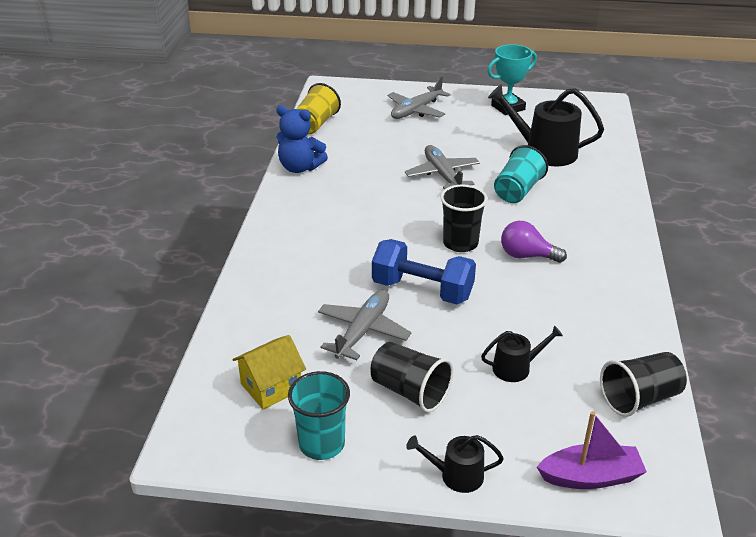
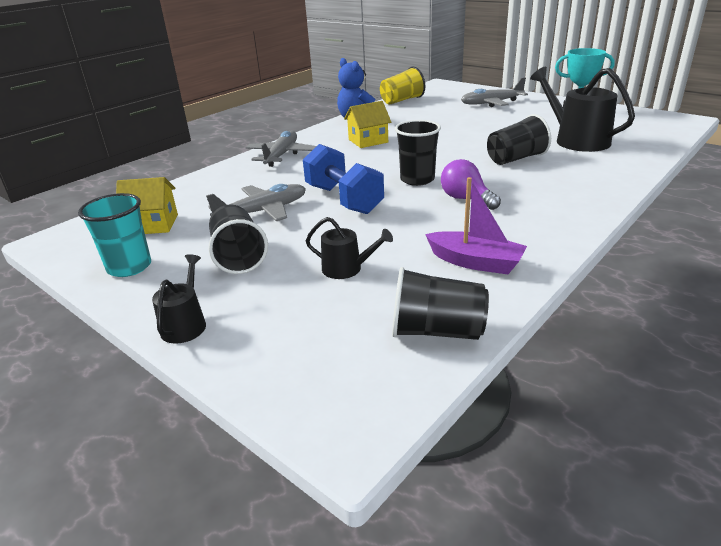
camera: 35 degrees right, 5 degrees down
grey plane [405,145,480,190] -> grey plane moved to [245,130,316,167]
black watering can [406,435,504,493] -> black watering can turned 60 degrees clockwise [152,254,206,344]
turquoise cup [494,145,548,203] -> black cup [487,114,551,165]
purple boat [537,411,647,489] -> purple boat moved to [425,177,527,274]
none -> yellow house [344,101,391,148]

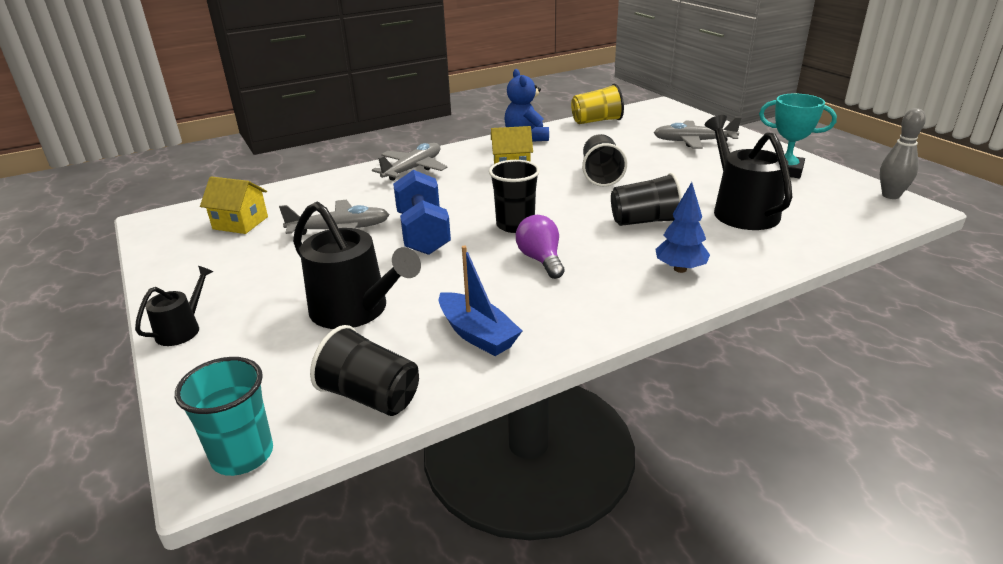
camera: 20 degrees right, 0 degrees up
turquoise cup [78,193,151,277] -> turquoise cup moved to [175,357,273,476]
black cup [209,205,268,274] -> black cup moved to [582,134,627,187]
black watering can [306,217,393,279] -> black watering can [293,202,421,329], size x1.92
purple boat [425,177,527,274] -> blue boat [439,245,522,356]
none -> blue tree [656,182,710,273]
none -> grey bowling pin [880,108,926,199]

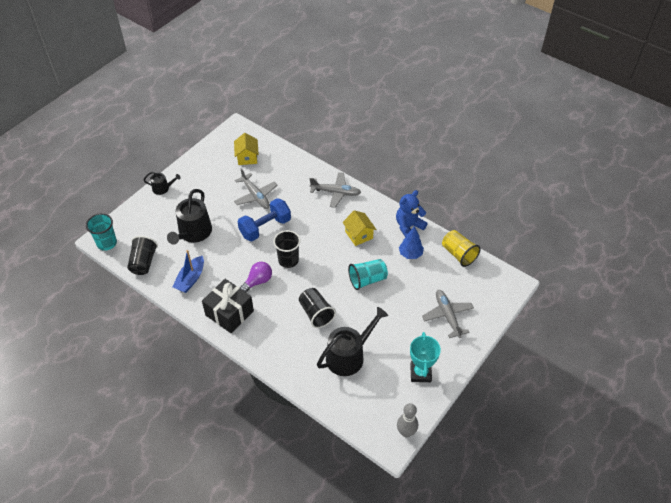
camera: 65 degrees right, 20 degrees up
black cup [582,134,627,187] -> turquoise cup [348,259,388,290]
blue tree [656,182,710,273] -> blue tree moved to [399,226,424,259]
none -> black gift [202,279,254,333]

